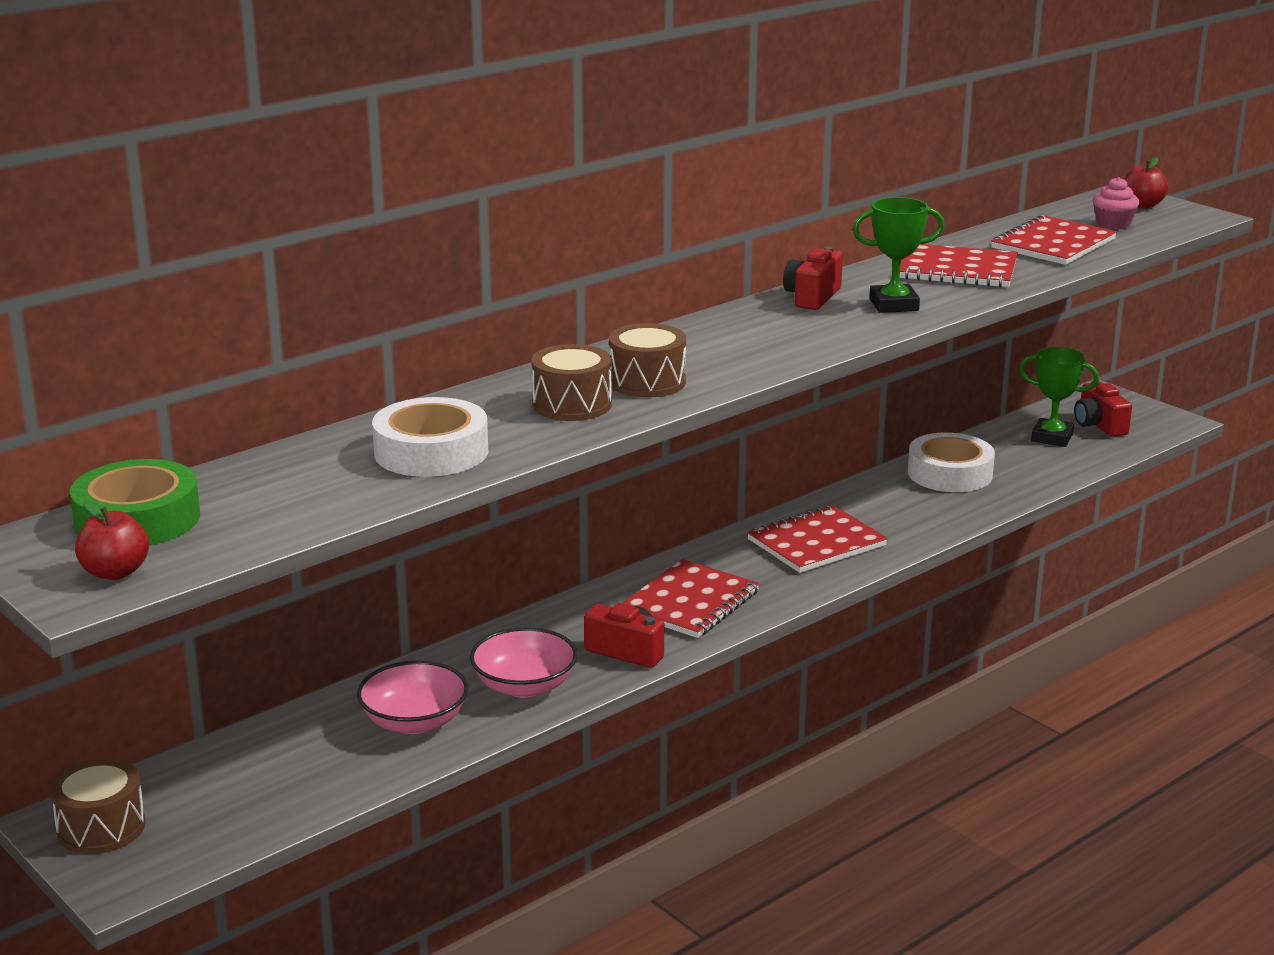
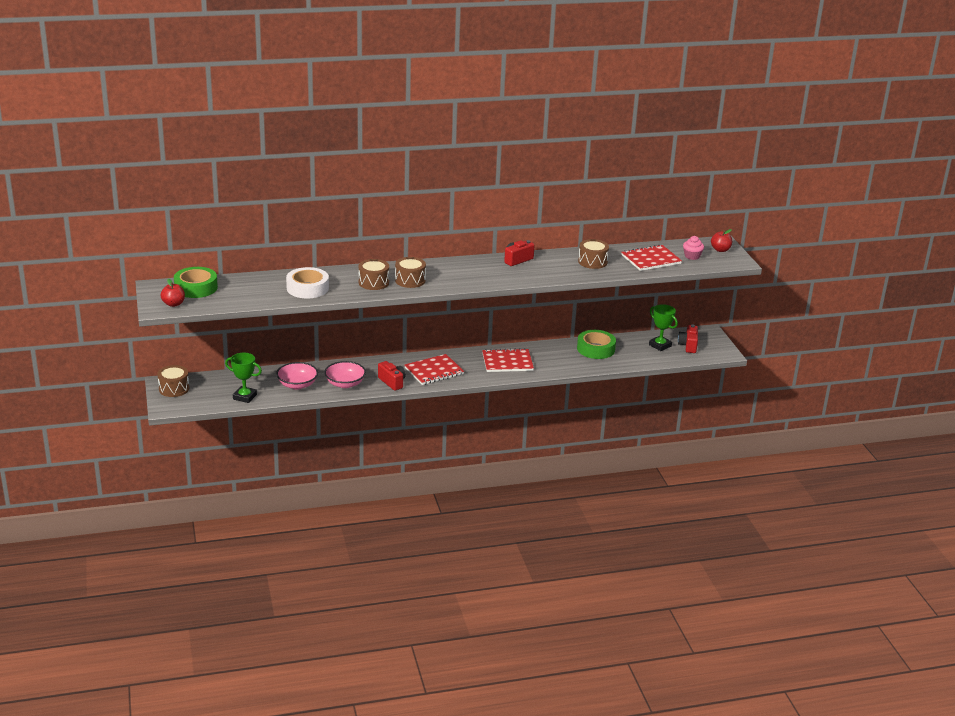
camera: 25 degrees right, 5 degrees up
green trophy [853,197,945,313] -> green trophy moved to [225,353,262,403]
red notebook [900,244,1018,288] -> brown drum [578,239,609,269]
white tape [908,433,995,492] -> green tape [577,330,616,359]

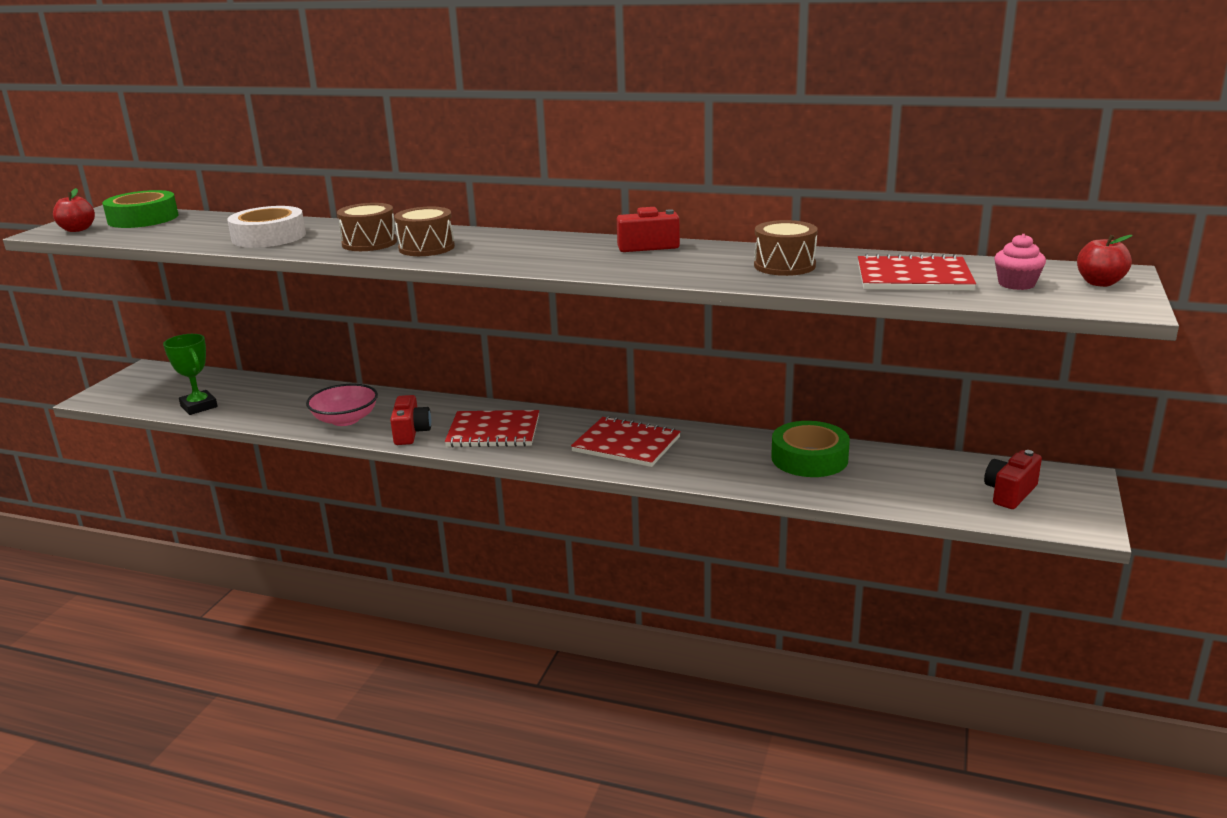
camera: 35 degrees right, 5 degrees down
brown drum [157,365,189,397] -> none
pink bowl [276,362,318,389] -> none
green trophy [649,304,678,351] -> none

